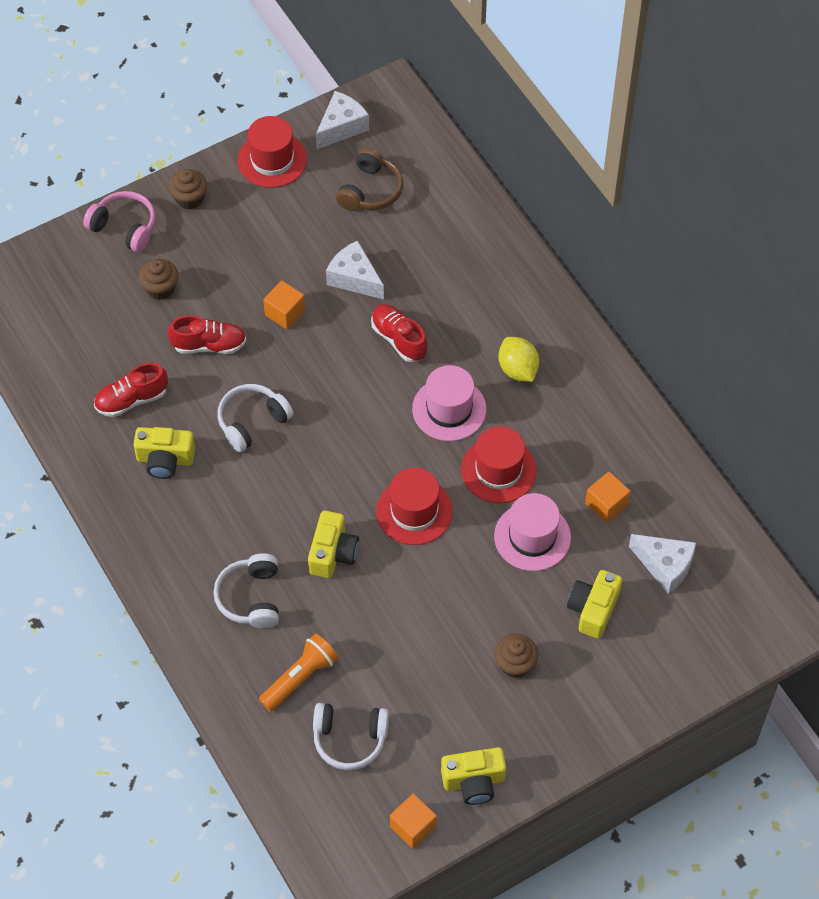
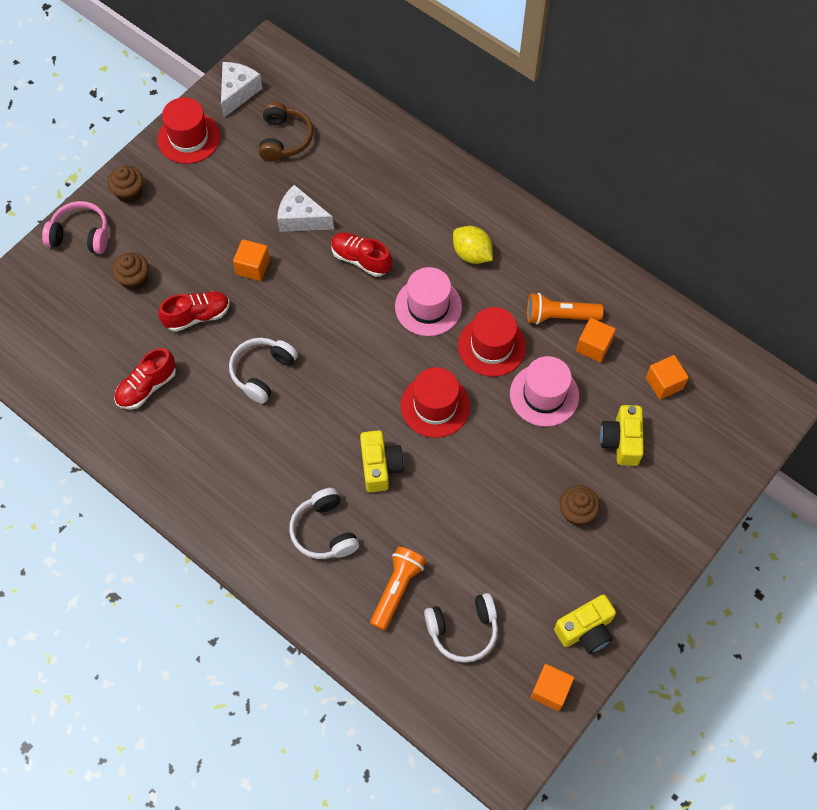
camera: 20 degrees left, 5 degrees up
yellow camera [133,427,195,479] -> none
white cheese [629,534,696,594] -> orange cube [646,355,689,400]
none -> orange flashlight [527,293,604,324]

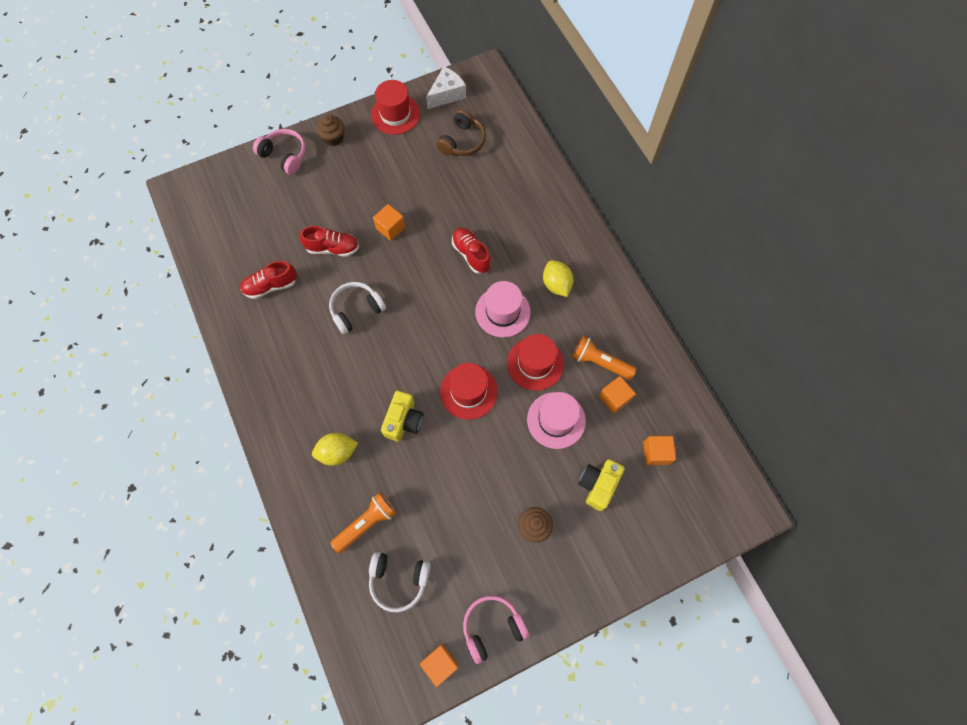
camera: 25 degrees right, 5 degrees up
brown cupcake [112,252,149,290] -> none
white cheese [277,185,334,232] -> none
white headphones [289,488,359,559] -> yellow lemon [312,433,358,466]
yellow camera [554,595,616,654] -> pink headphones [463,595,529,664]

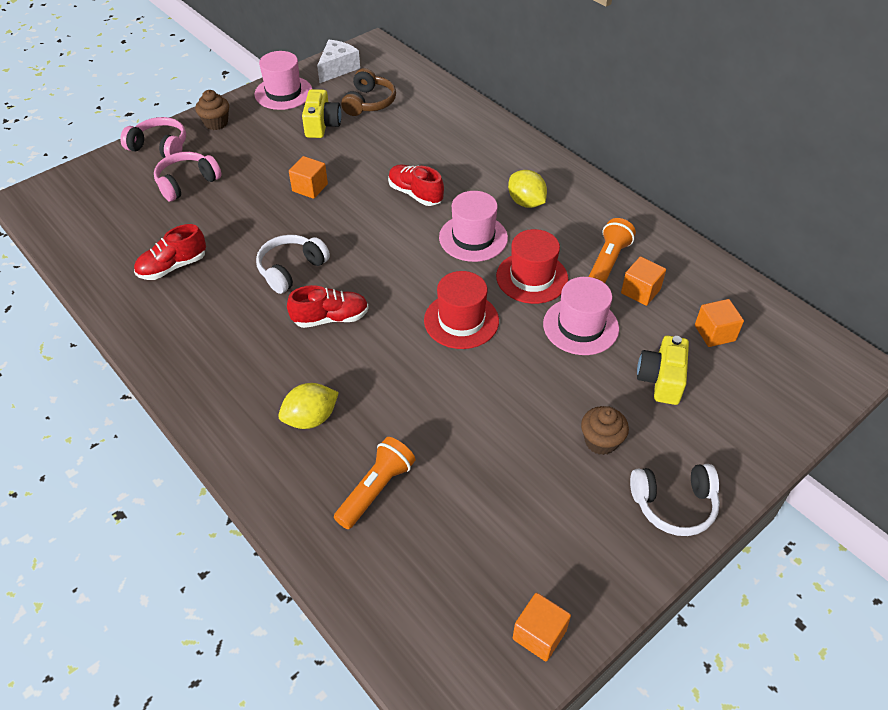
camera: 15 degrees left, 20 degrees down
red shoe [300,226,359,257] -> red shoe moved to [287,285,369,328]
white headphones [369,552,431,612] -> white headphones moved to [630,464,720,536]
red hat [371,80,420,135] -> pink hat [254,51,312,110]
yellow camera [381,391,423,442] -> yellow camera moved to [302,89,341,138]
pink headphones [463,595,529,664] -> pink headphones moved to [154,152,222,202]
orange flashlight [572,336,636,380] -> orange flashlight turned 105 degrees clockwise [588,218,636,283]

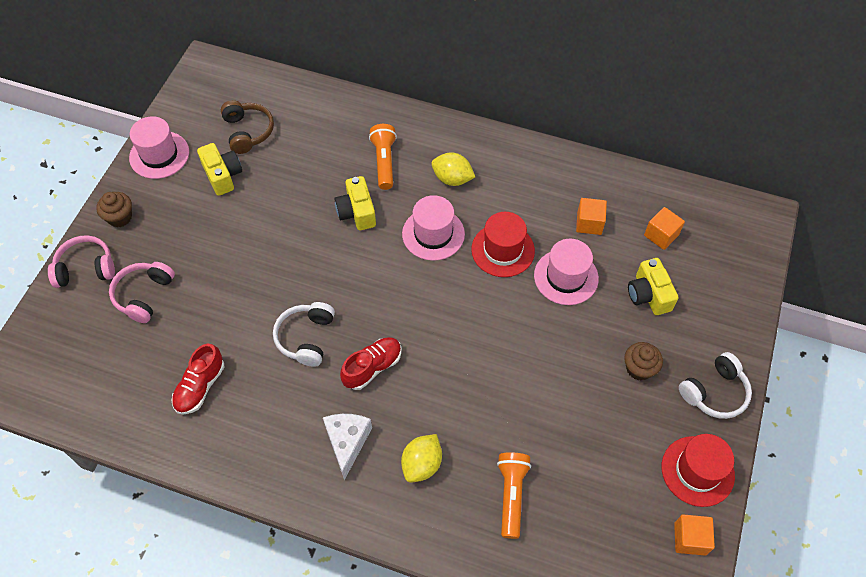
camera: 30 degrees left, 10 degrees up
orange cube [289,156,328,199] -> none
white cheese [317,40,360,83] -> white cheese moved to [323,414,372,480]
red shoe [388,165,444,206] -> yellow camera [334,176,376,230]
red hat [424,271,499,349] -> red hat moved to [662,434,735,507]
orange flashlight [588,218,636,283] -> orange flashlight moved to [369,124,397,190]

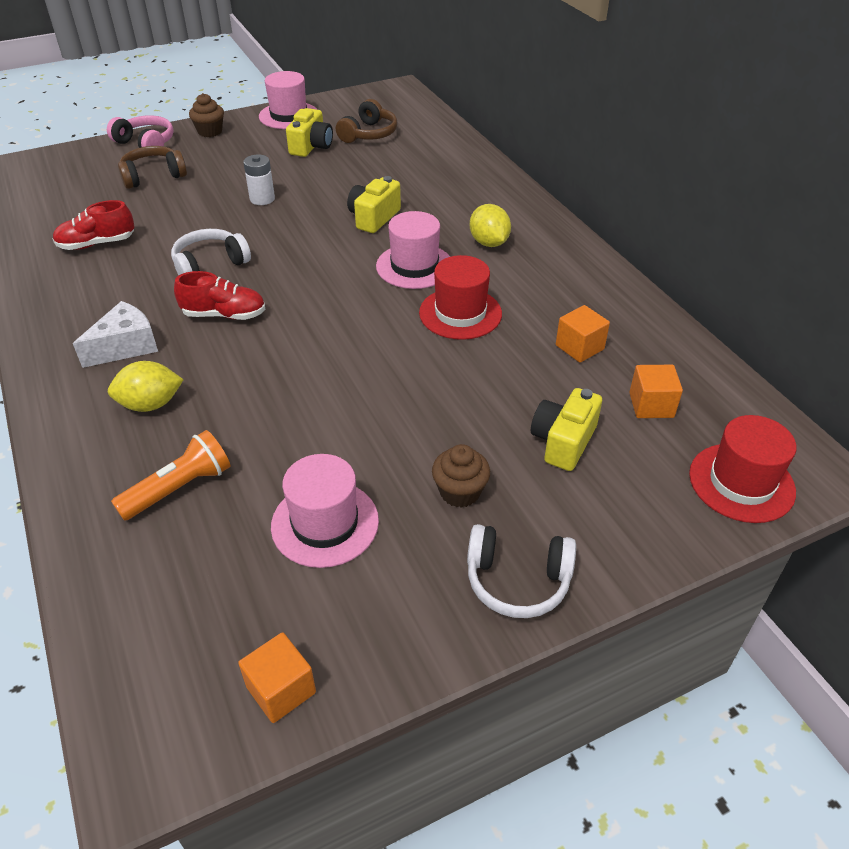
camera: 45 degrees right, 15 degrees down
pink headphones [109,262,175,323] -> brown headphones [118,146,187,189]
orange flashlight [369,124,397,190] -> none
pink hat [534,239,599,305] -> pink hat moved to [271,454,379,568]
red hat [662,434,735,507] -> red hat moved to [689,415,797,523]
none -> white battery [243,154,275,205]

